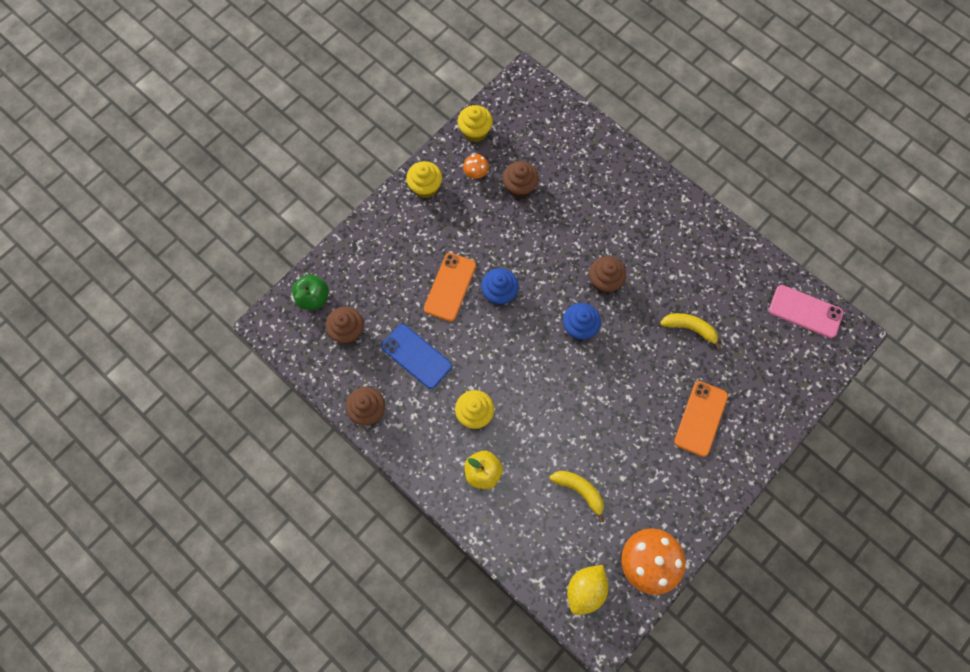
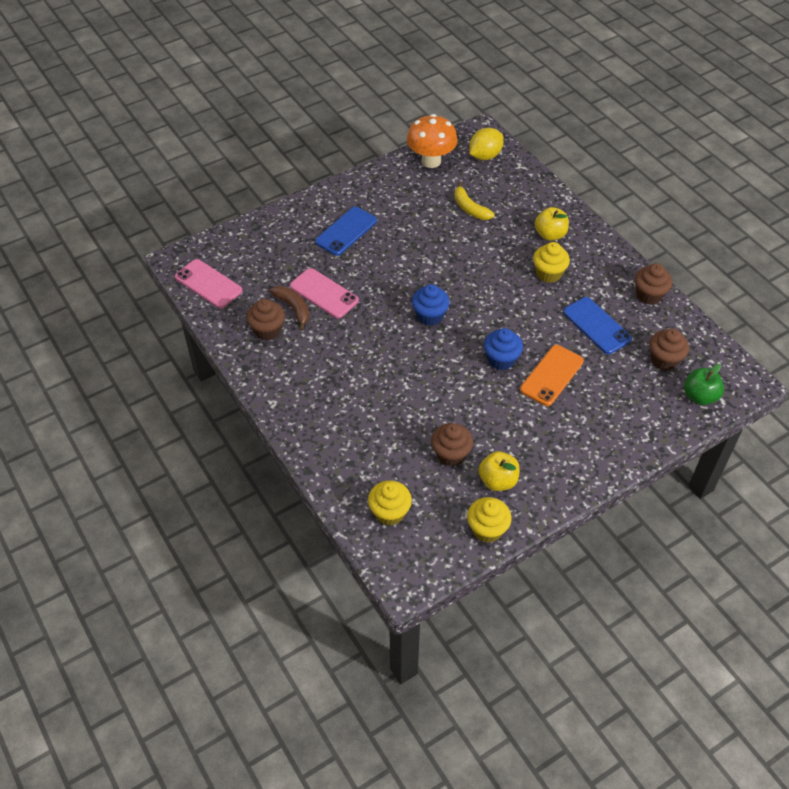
camera: 165 degrees left, 20 degrees down
yellow cupcake [406,161,442,198] -> yellow cupcake moved to [368,480,412,526]
orange mushroom [463,154,489,179] -> yellow apple [479,451,520,491]
brown cupcake [589,256,626,293] -> brown cupcake moved to [246,299,285,340]
yellow banana [660,313,721,350] -> pink phone [290,268,359,318]
orange phone [674,381,728,457] -> blue phone [315,207,377,256]
none -> brown banana [270,286,310,331]

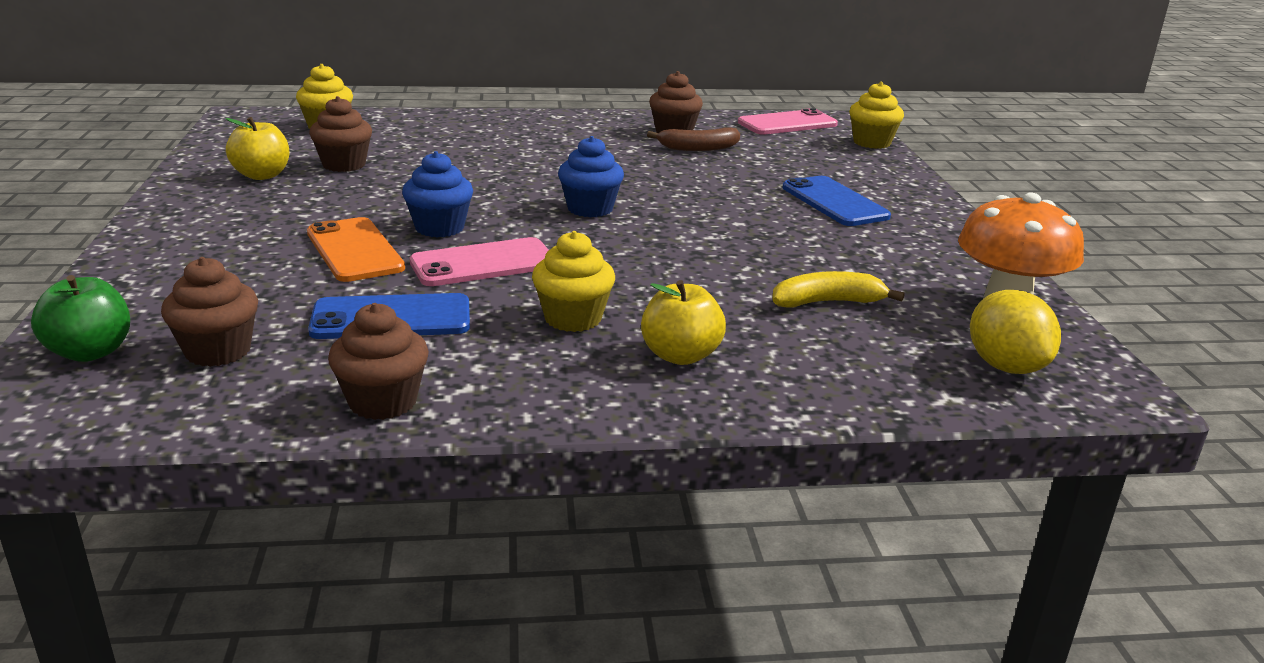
camera: 115 degrees right, 25 degrees down
pink phone [290,268,359,318] -> pink phone moved to [410,237,549,286]
yellow cupcake [467,497,511,543] -> yellow cupcake moved to [849,82,904,149]

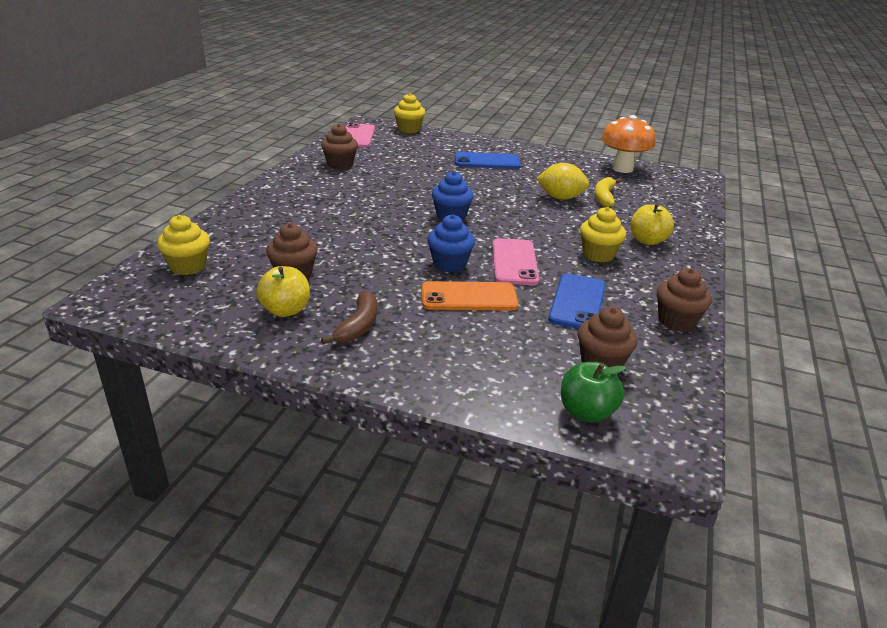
camera: 65 degrees left, 5 degrees up
brown banana [647,127,740,151] -> brown banana moved to [321,291,377,344]
yellow lemon [970,290,1061,374] -> yellow lemon moved to [536,163,589,200]

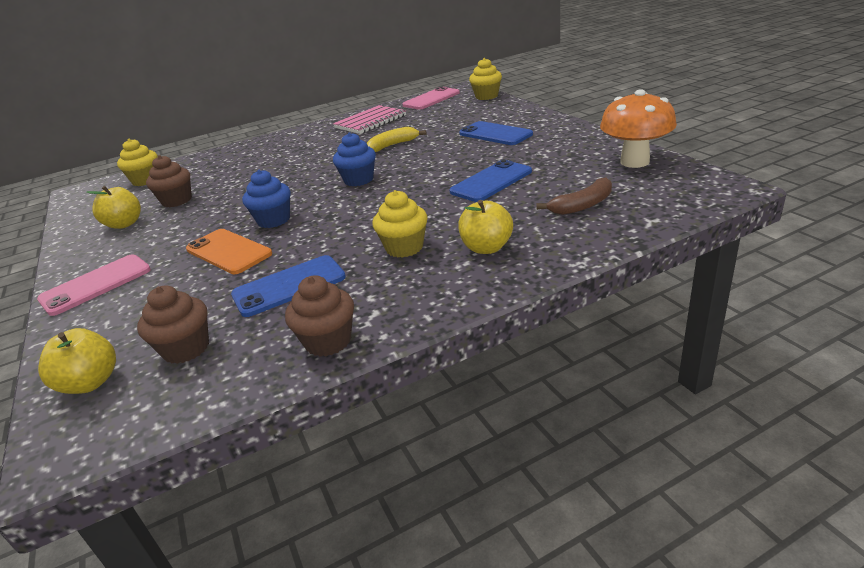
camera: 50 degrees right, 0 degrees up
brown cupcake [321,124,358,169] -> pink notebook [333,105,406,134]
brown banana [321,291,377,344] -> brown banana moved to [537,177,612,215]
pink phone [492,238,539,285] -> pink phone moved to [37,254,151,316]
yellow lemon [536,163,589,200] -> blue phone [450,160,532,202]
green apple [561,362,626,423] -> yellow apple [38,328,116,394]
yellow banana [594,177,621,207] -> yellow banana moved to [367,127,426,152]

